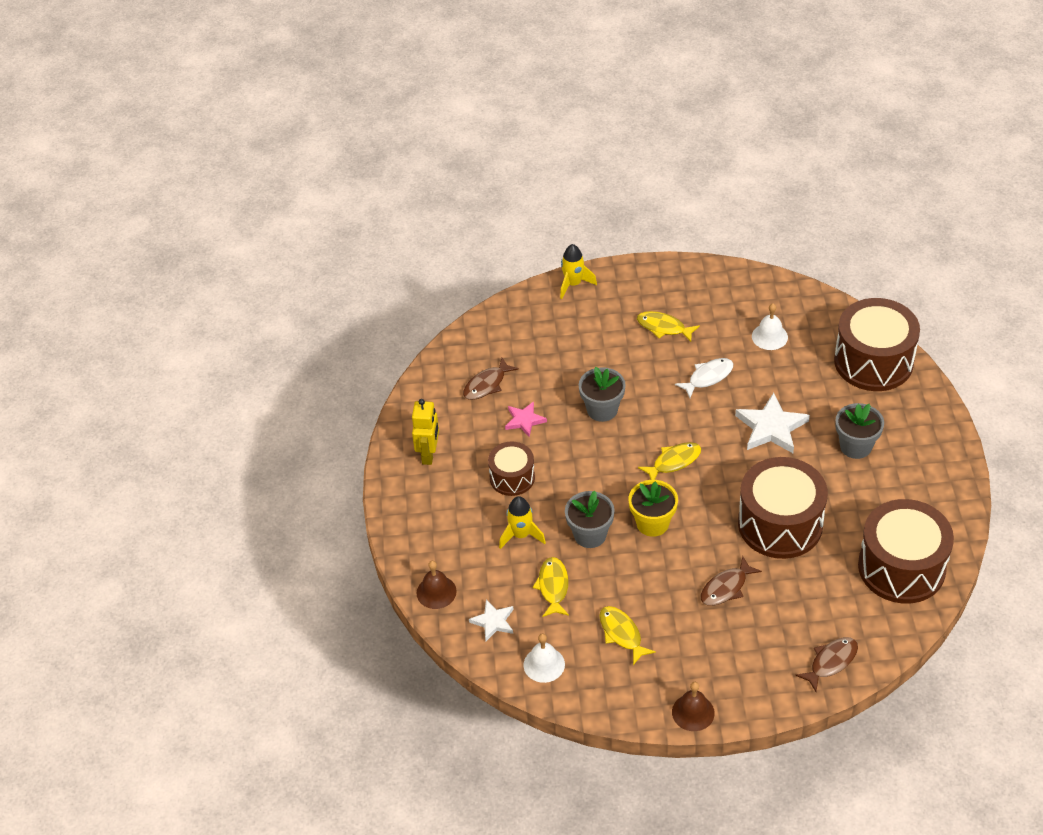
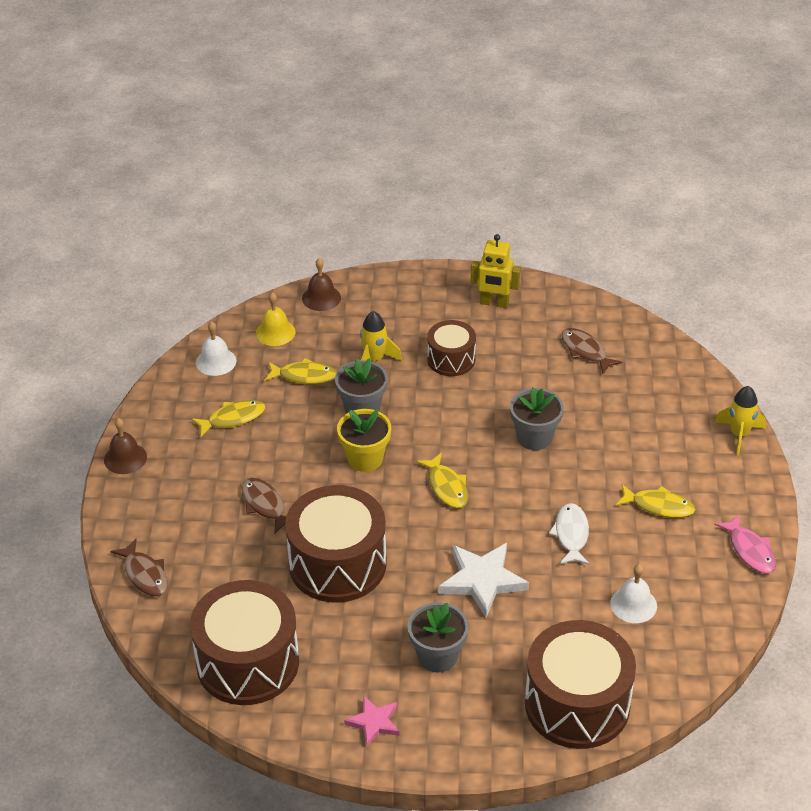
camera: 95 degrees right, 5 degrees down
white star [469,600,514,641] -> yellow bell [256,292,296,346]
pink star [505,401,547,437] -> pink star moved to [344,696,399,747]
yellow fish [637,311,700,342] -> yellow fish turned 75 degrees clockwise [616,484,695,518]
white fish [675,358,733,398] -> white fish turned 150 degrees counterclockwise [549,503,590,565]
none -> pink fish [714,514,776,574]

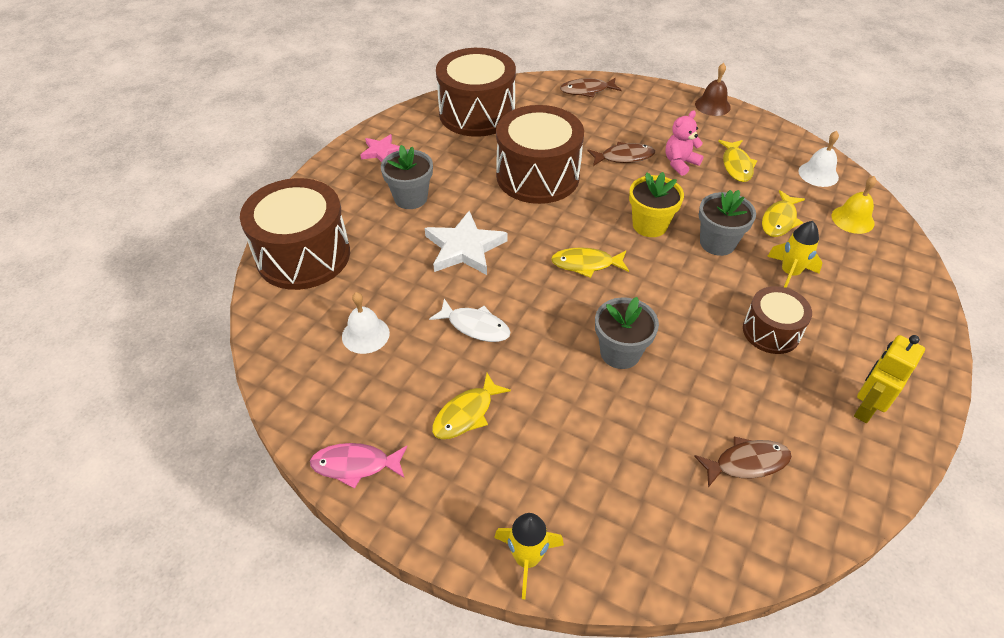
camera: 115 degrees right, 5 degrees up
brown bell [302,258,341,311] -> none
none -> pink teddy bear [666,110,704,176]

